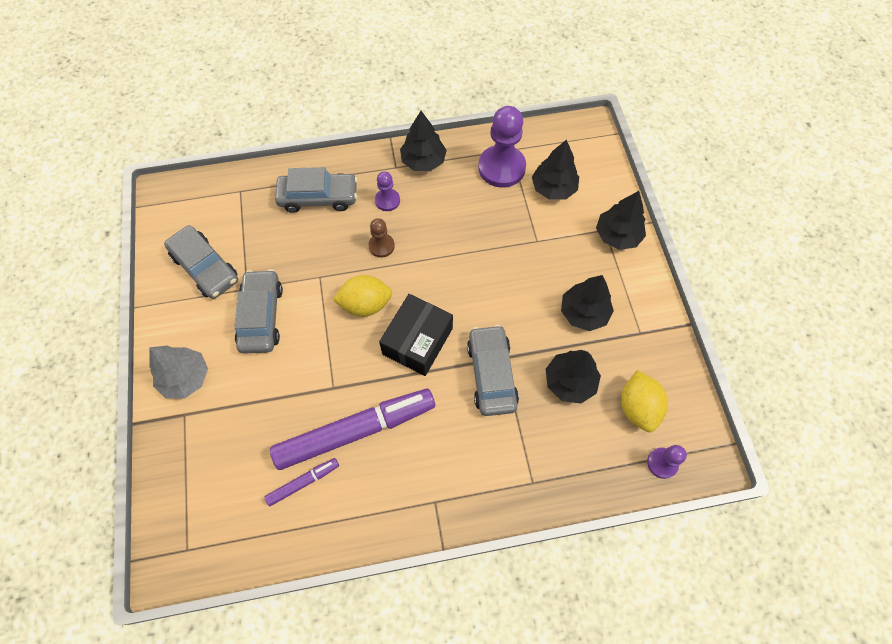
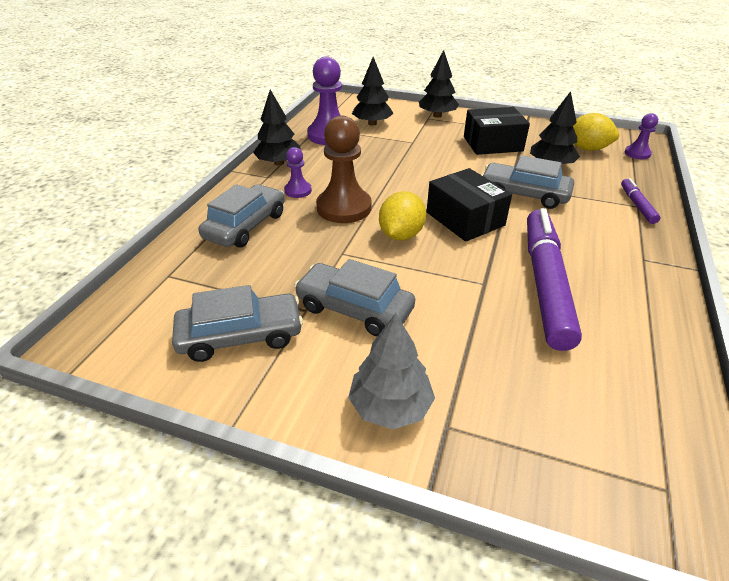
camera: 60 degrees left, 25 degrees down
purple marker [264,458,339,506] -> purple marker moved to [621,178,660,224]
brown pawn [368,218,395,257] -> brown pawn [316,116,372,223], size x1.94
black tree [561,275,614,331] -> black box [464,107,530,155]

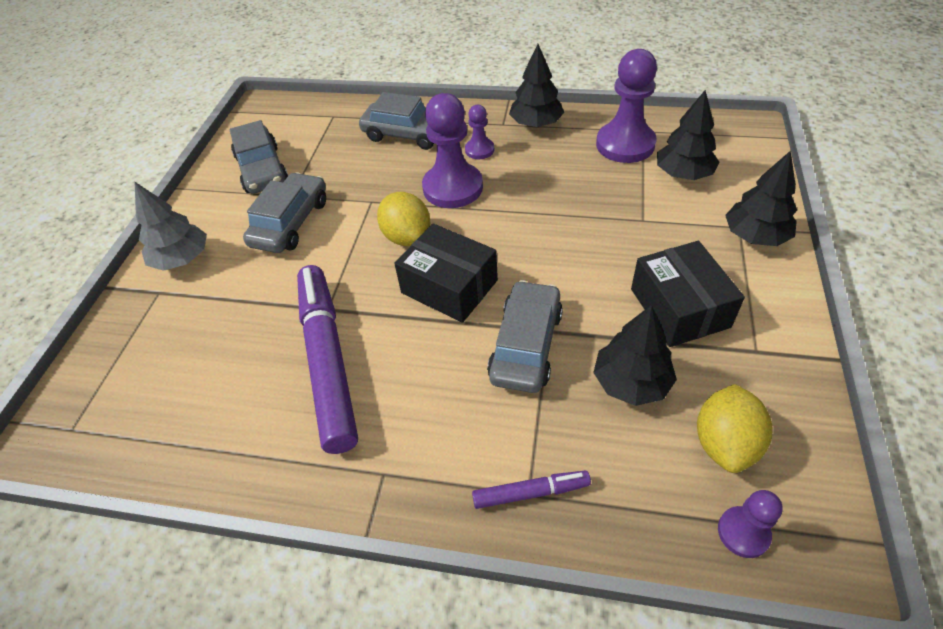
camera: 85 degrees right, 10 degrees up
brown pawn [316,116,372,223] -> purple pawn [422,93,483,208]
yellow lemon [379,191,426,241] -> yellow lemon turned 45 degrees clockwise [377,192,430,246]
black box [427,168,512,242] -> black box turned 75 degrees clockwise [394,223,498,323]
purple marker [527,208,582,351] -> purple marker turned 105 degrees counterclockwise [297,265,358,454]

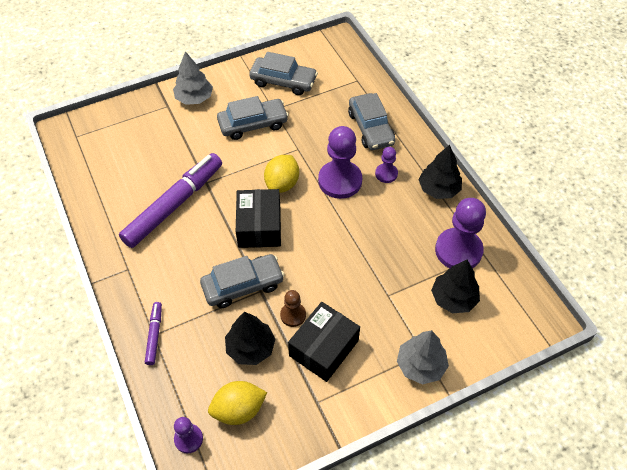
camera: 50 degrees right, 5 degrees up
grey car [229,120,288,194] -> grey car turned 105 degrees counterclockwise [249,52,318,95]
purple marker [472,471,591,509] -> purple marker turned 135 degrees counterclockwise [145,302,162,365]
black tree [725,151,797,246] -> grey tree [397,330,449,385]
none -> brown pawn [280,290,306,327]

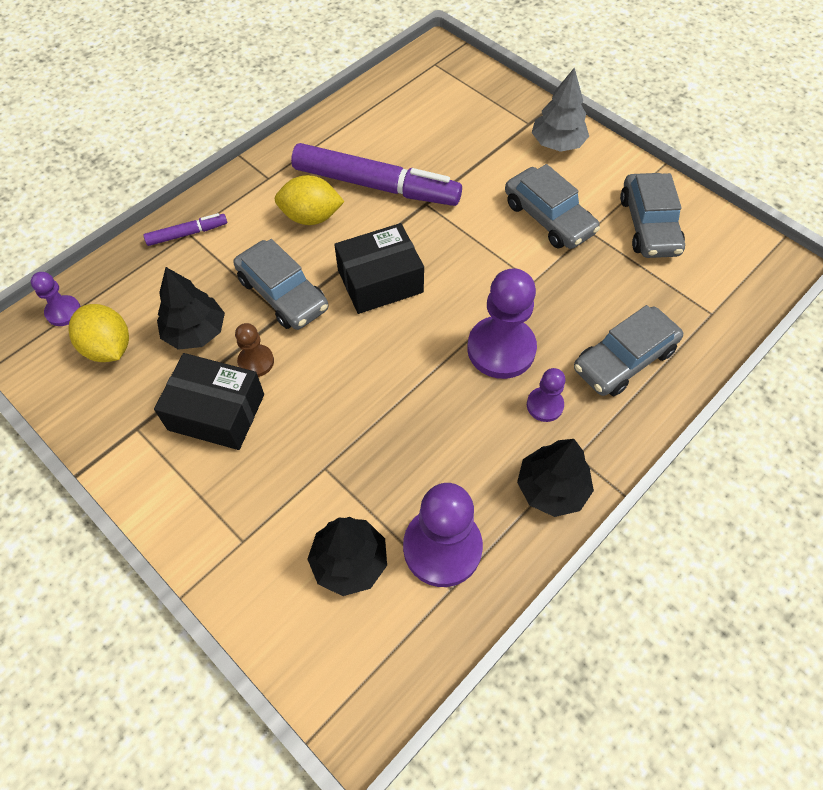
camera: 70 degrees right, 5 degrees up
yellow lemon [264,155,299,193] -> yellow lemon moved to [275,175,345,225]
grey tree [397,330,449,385] -> none

